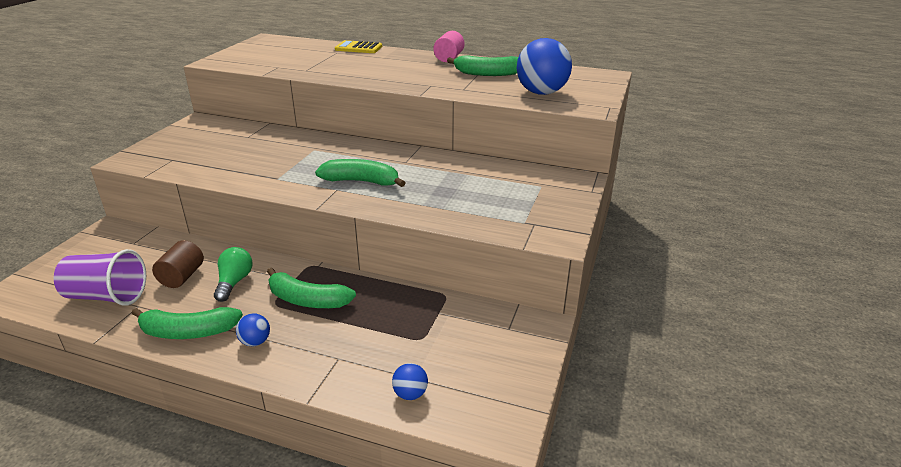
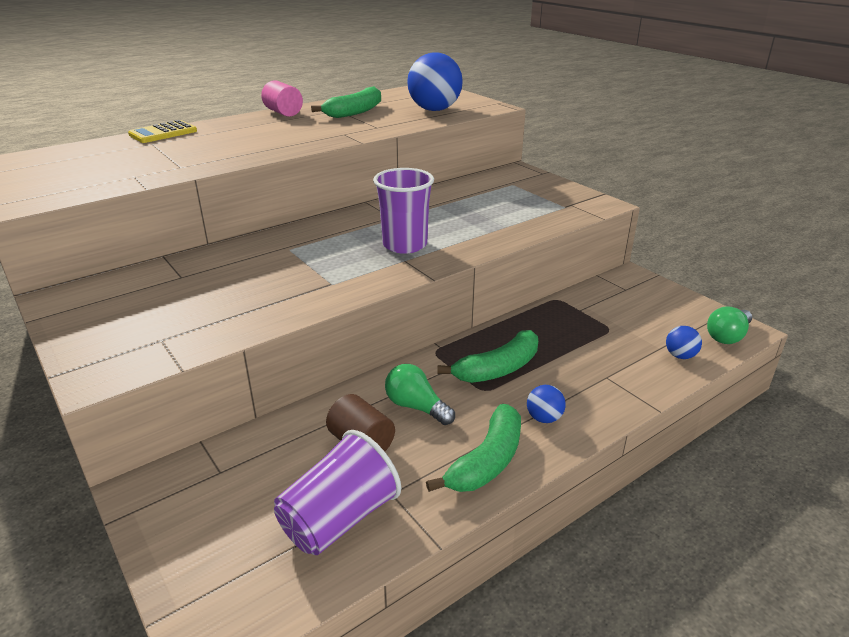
camera: 55 degrees left, 0 degrees up
green banana [315,159,405,187] -> purple cup [373,168,434,254]
none -> green light bulb [707,306,752,344]

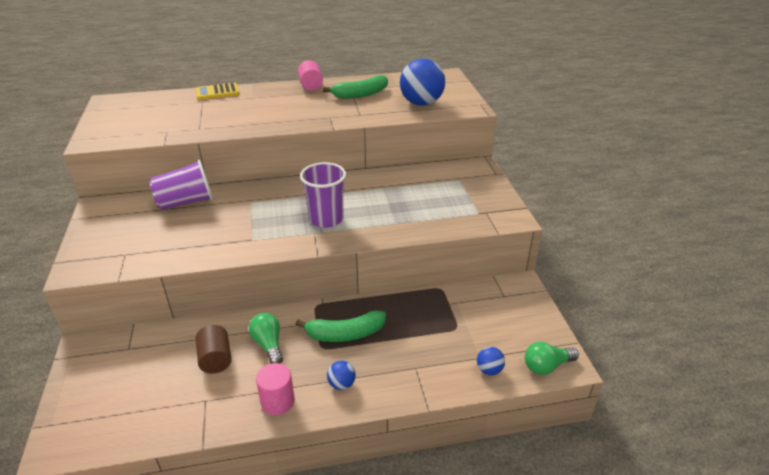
camera: 25 degrees right, 5 degrees up
purple cup [274,430,401,555] -> purple cup moved to [149,160,213,210]
green banana [426,404,521,492] -> pink cylinder [256,363,295,415]

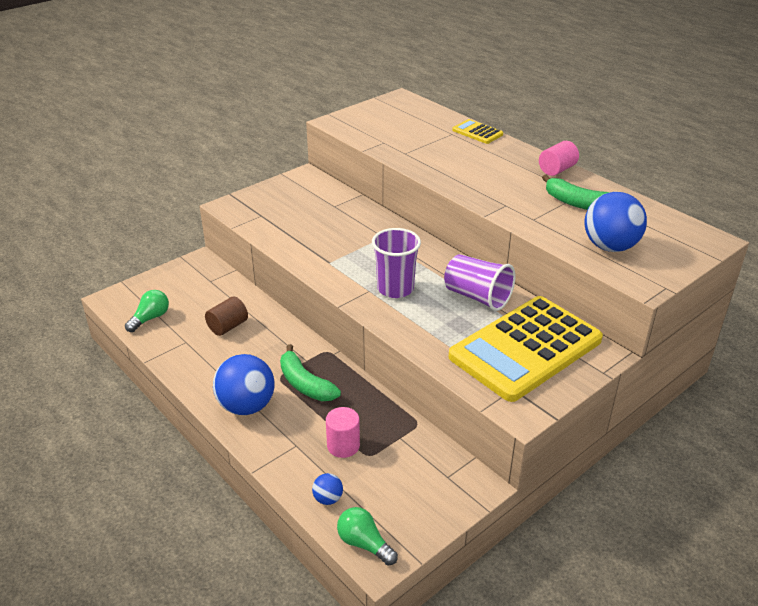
camera: 60 degrees right, 0 degrees up
purple cup [149,160,213,210] -> purple cup moved to [444,254,516,311]
green light bulb [249,313,283,364] -> green light bulb moved to [125,290,169,332]
pink cylinder [256,363,295,415] -> pink cylinder moved to [326,407,360,458]
blue ball [327,361,356,390] -> blue ball [213,354,275,415], size x2.20
none -> yellow calculator [449,296,603,402]

